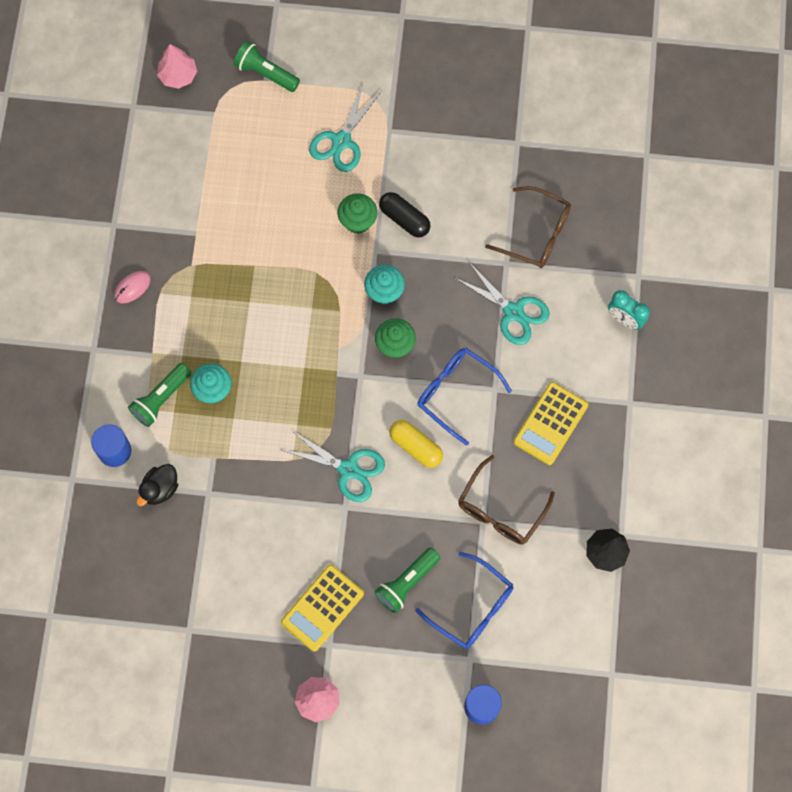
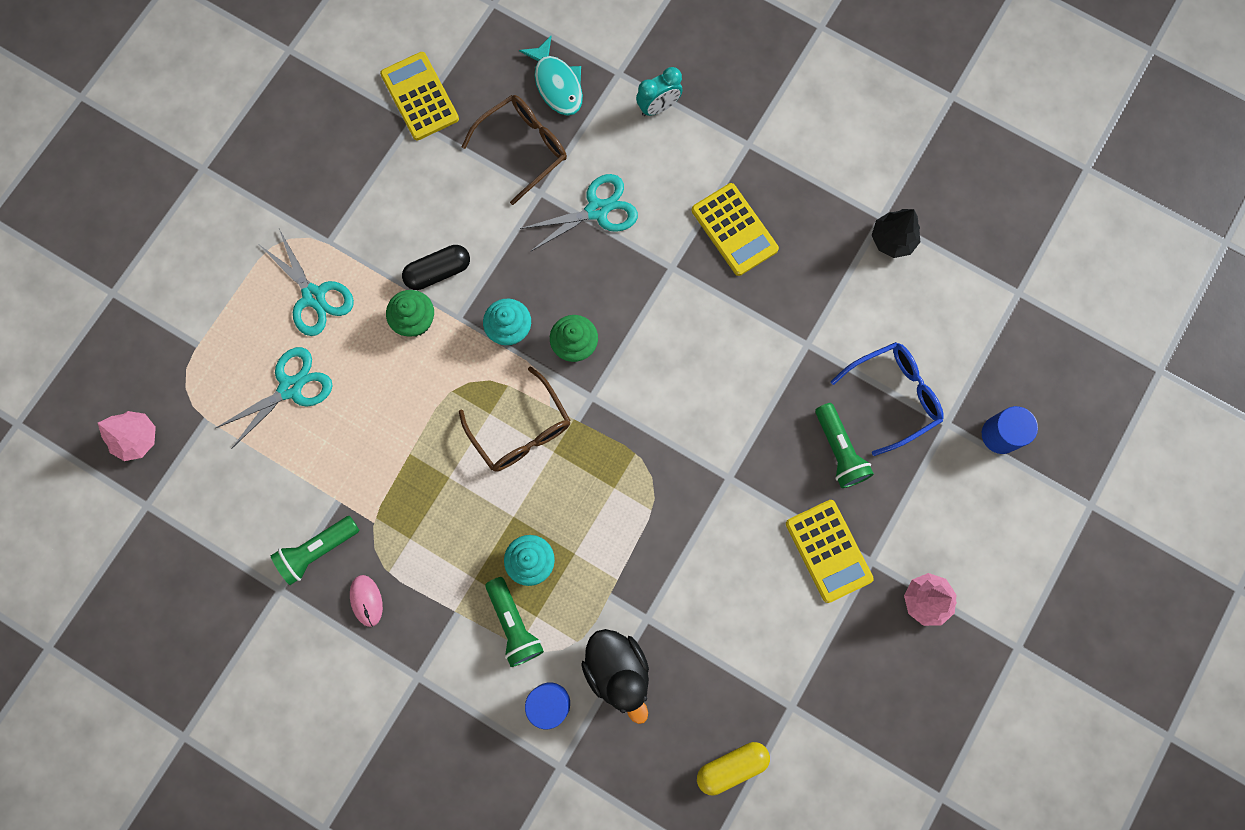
camera: 65 degrees left, 5 degrees up
black duck [136,464,178,506] -> black duck [581,629,649,724], size x1.50
green flashlight [233,41,300,92] -> green flashlight moved to [271,516,359,585]
turquoise scissors [282,430,385,502] -> turquoise scissors moved to [216,347,333,449]
yellow capsule [389,420,443,468] -> yellow capsule moved to [697,742,770,795]
blue glasses [417,348,512,446] -> none
brown glasses [458,455,555,545] -> brown glasses moved to [459,367,571,472]
none -> yellow calculator [380,52,459,140]
none -> turquoise fish [519,36,583,116]

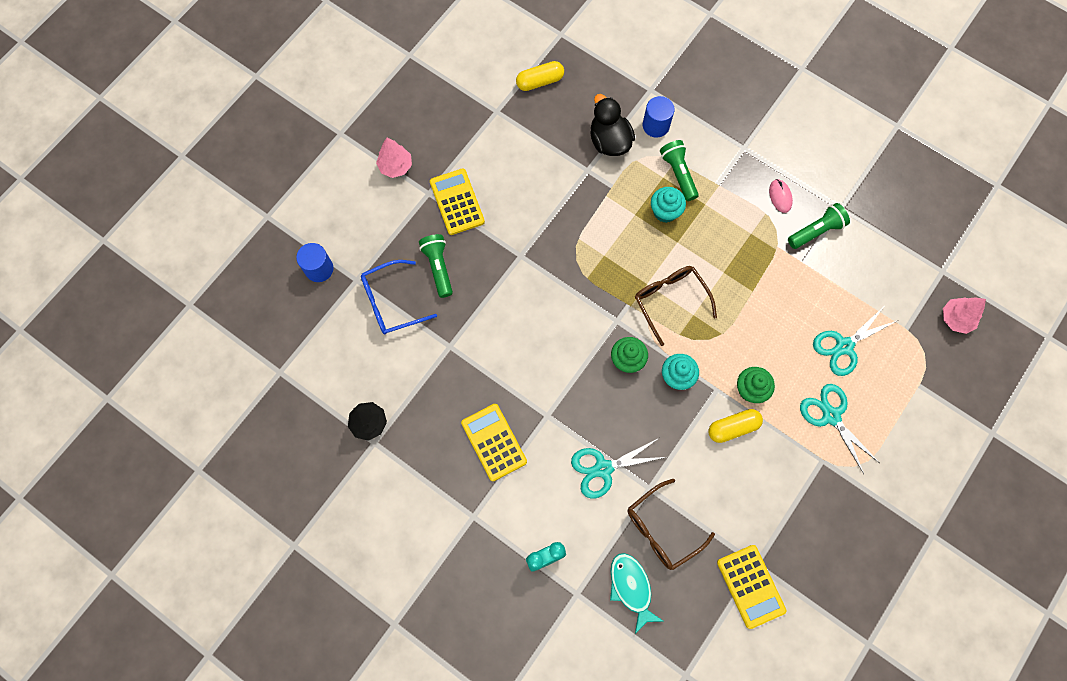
camera: 175 degrees left, 5 degrees down
black capsule [402,245,470,290] -> yellow capsule [708,409,763,443]

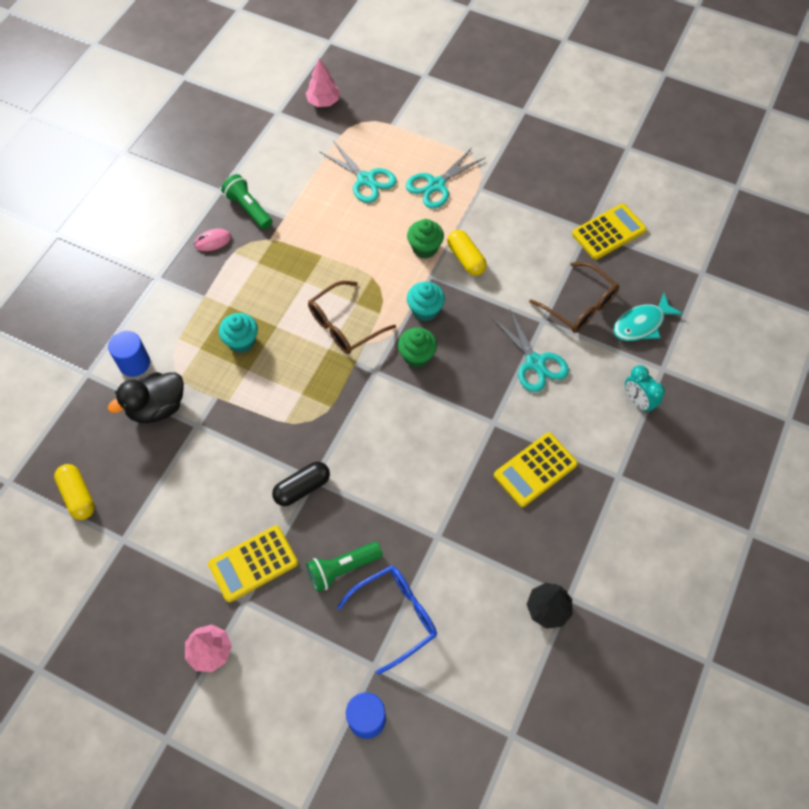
camera: 100 degrees left, 10 degrees down
blue glasses [361,260,437,334] -> blue glasses turned 90 degrees counterclockwise [337,566,437,675]
green flashlight [660,140,699,201] -> none
none -> black capsule [272,462,330,506]

